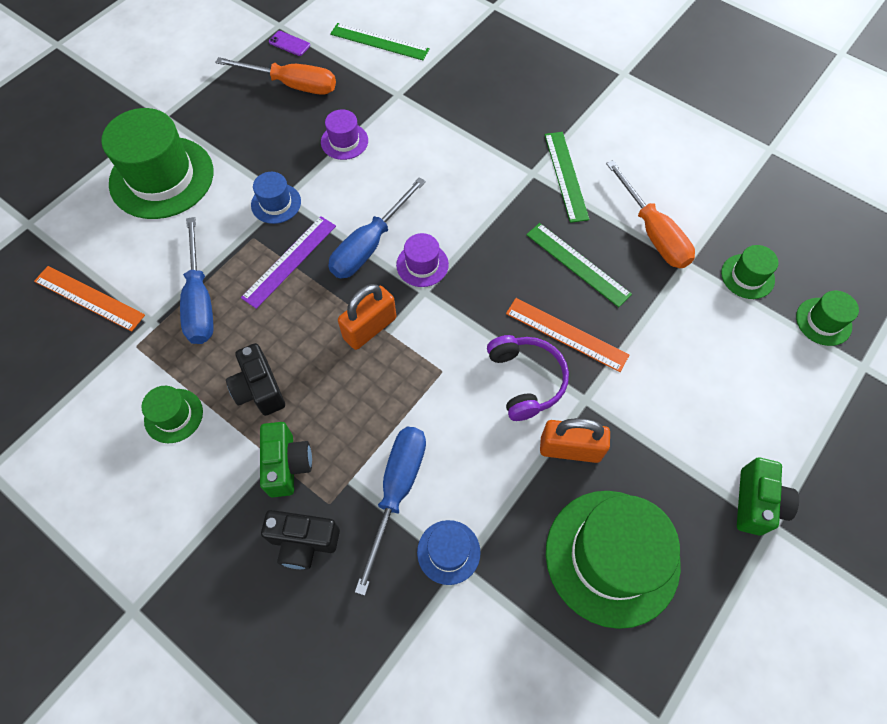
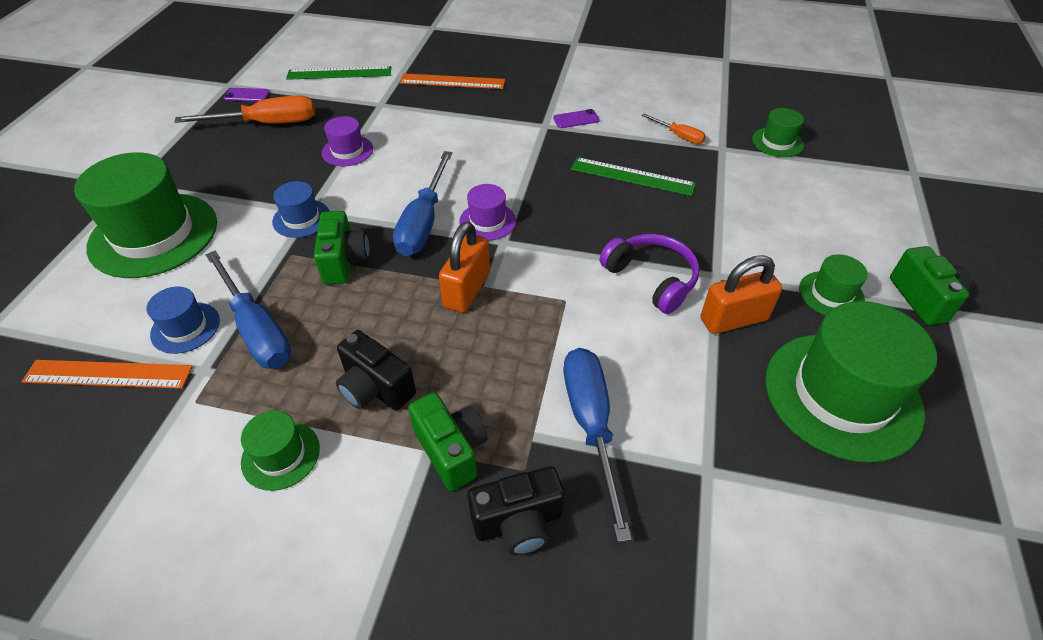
camera: 25 degrees left, 15 degrees down
purple ruler [241,216,336,309] -> green camera [314,211,370,284]
blue hat [417,520,481,585] -> blue hat moved to [147,286,220,354]
orange ruler [506,298,629,372] -> orange ruler moved to [400,73,505,89]
green ruler [545,132,590,223] -> purple phone [553,109,600,128]
orange screwdriver [606,160,695,268] -> orange screwdriver [641,113,706,144], size x0.52
green hat [796,291,859,346] -> green hat moved to [799,254,868,316]

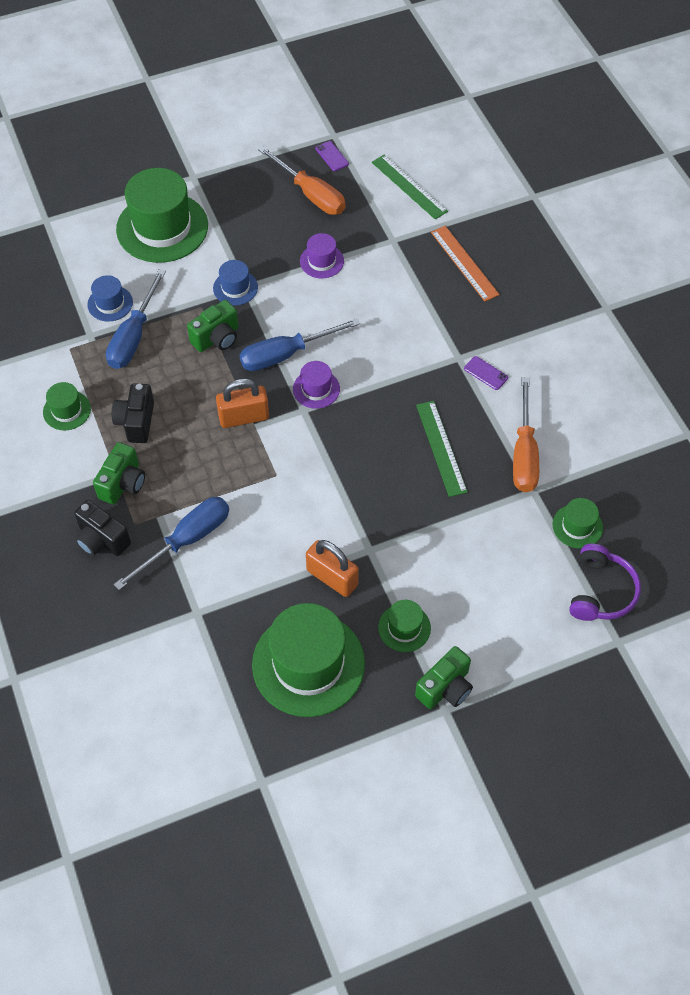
camera: 55 degrees right, 10 degrees up
orange ruler [21,360,193,389] -> none
purple headphones [600,234,699,314] -> purple headphones moved to [569,544,641,621]
orange screwdriver [641,113,706,144] -> orange screwdriver [513,377,539,492], size x1.92

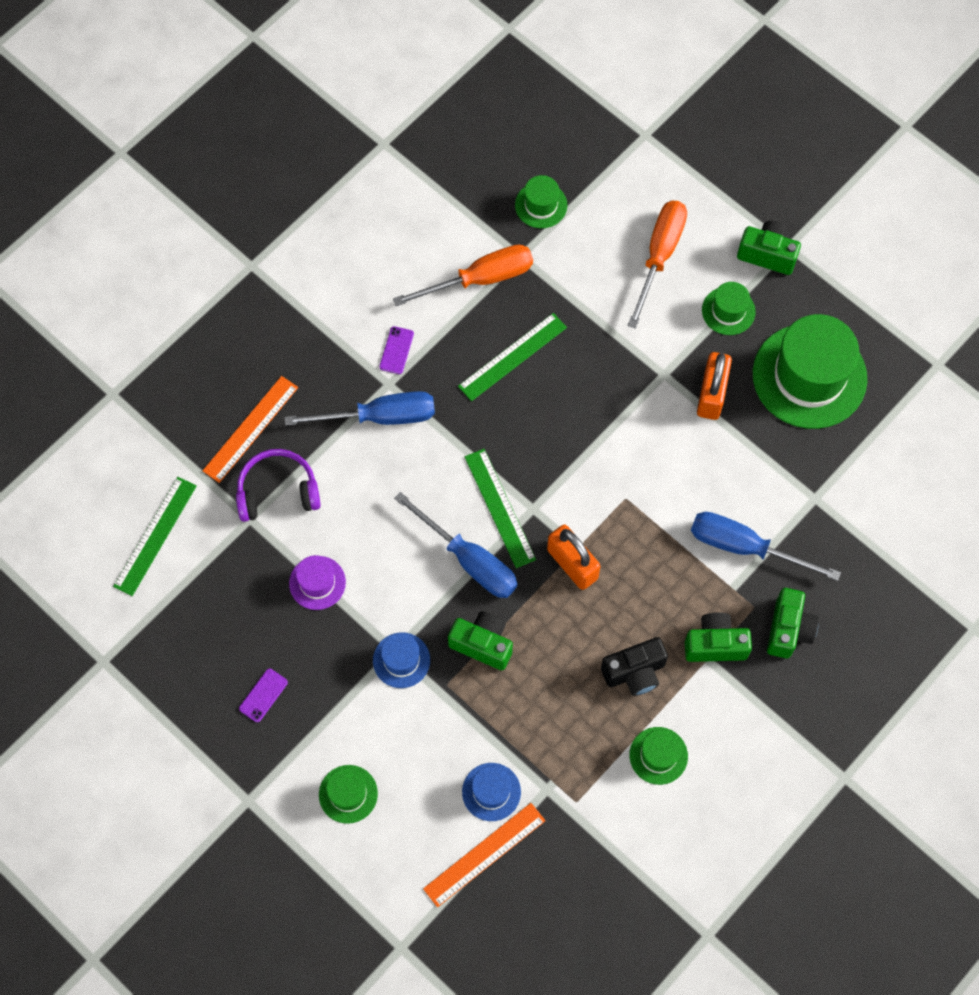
camera: 115 degrees left, 10 degrees up
black camera [74,500,131,556] -> green camera [767,588,819,658]
blue screwdriver [106,269,166,369] -> blue screwdriver moved to [285,391,435,426]
green hat [116,168,208,263] -> green hat [319,765,378,824], size x0.47
orange screwdriver [258,146,346,215] -> orange screwdriver moved to [627,201,687,329]
purple hat [293,361,340,409] -> green ruler [465,449,536,568]
purple phone [316,141,349,171] -> purple phone moved to [239,669,288,722]
purple headphones [569,544,641,621] -> purple headphones moved to [236,449,321,522]
none -> orange ruler [423,803,546,907]

